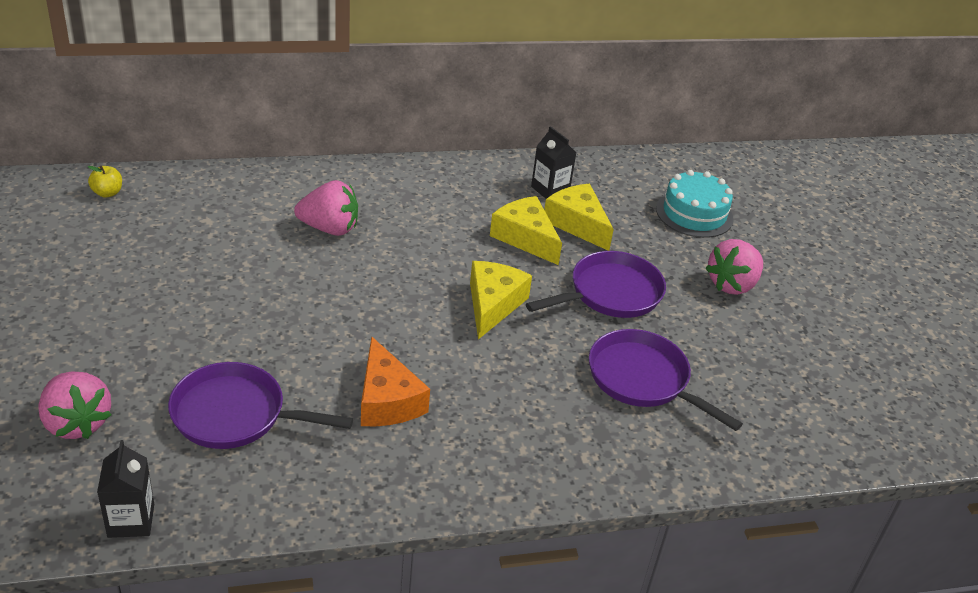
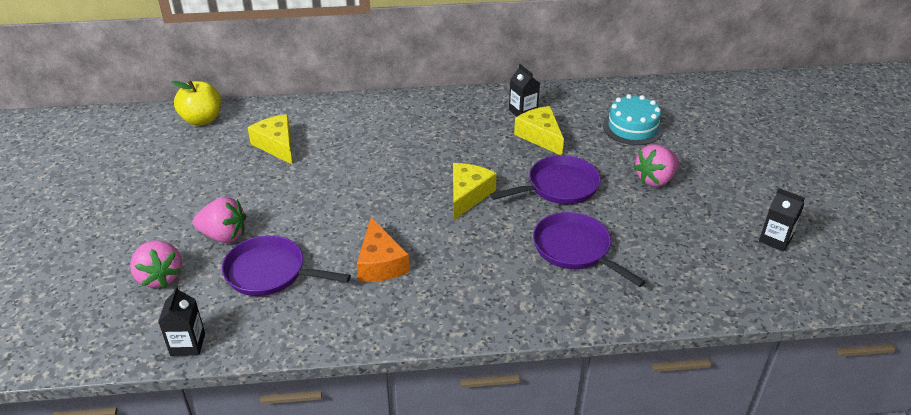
camera: 10 degrees right, 0 degrees up
yellow apple [88,166,122,197] -> yellow apple [172,80,221,126], size x1.97
pink strawberry [294,180,358,236] -> pink strawberry moved to [193,197,246,243]
yellow cheese [490,196,562,265] -> yellow cheese moved to [248,114,293,165]
none -> black carton [759,188,805,252]

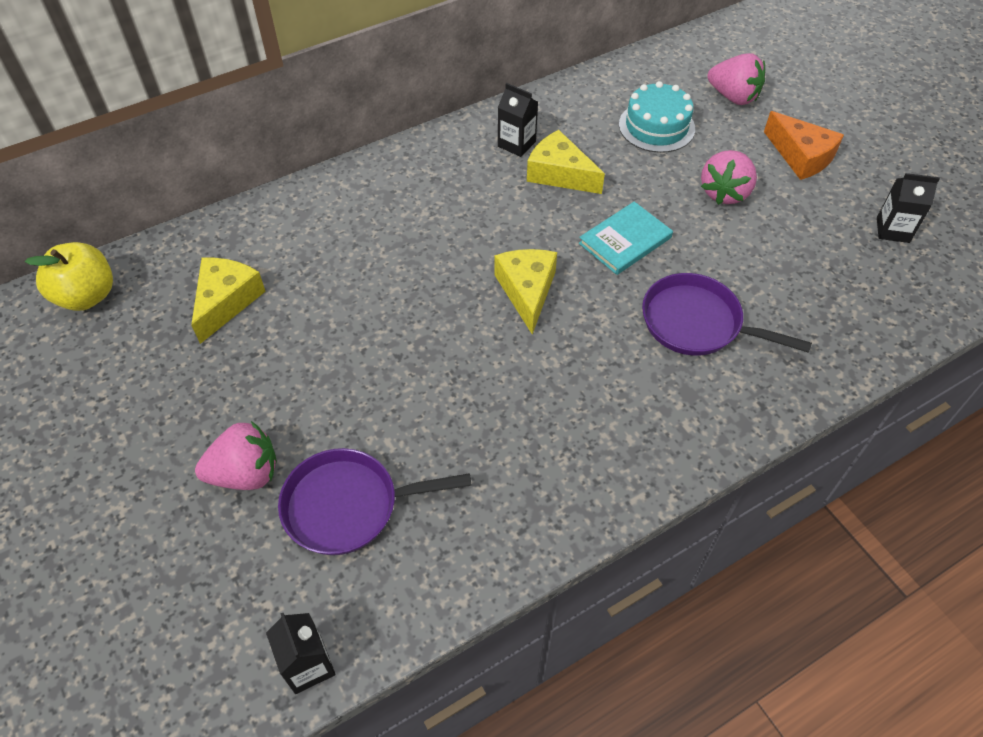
camera: 25 degrees left, 15 degrees up
pink strawberry [130,240,182,288] -> pink strawberry moved to [707,53,765,105]
yellow cheese [248,114,293,165] -> yellow cheese turned 75 degrees clockwise [191,258,266,344]
orange cheese [357,218,409,282] -> orange cheese moved to [764,111,844,180]
purple pan [490,155,601,204] -> turquoise book [579,202,673,275]

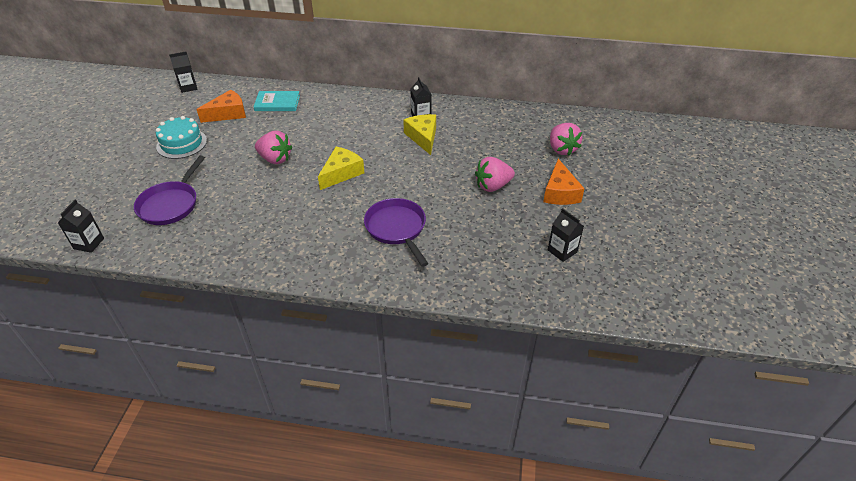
camera: 40 degrees right, 10 degrees down
yellow apple [25,242,113,311] -> black carton [169,52,198,93]
yellow cheese [191,258,266,344] -> orange cheese [196,90,246,123]
pink strawberry [195,421,277,490] -> pink strawberry moved to [255,131,292,164]
purple pan [278,448,472,555] -> purple pan turned 105 degrees counterclockwise [134,155,205,225]
turquoise book [579,202,673,275] -> turquoise book moved to [253,91,300,111]
turquoise cake [619,81,695,153] -> turquoise cake moved to [156,116,207,159]

